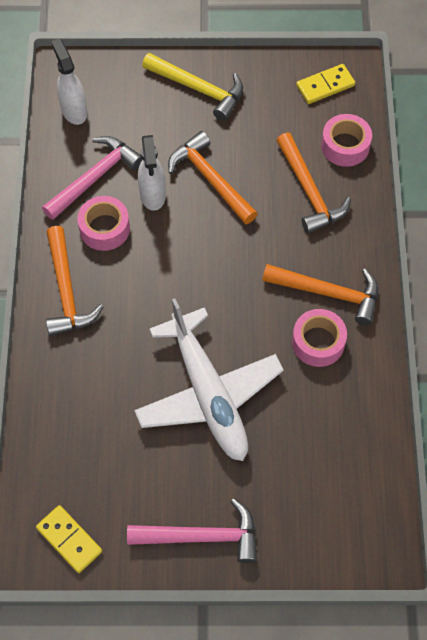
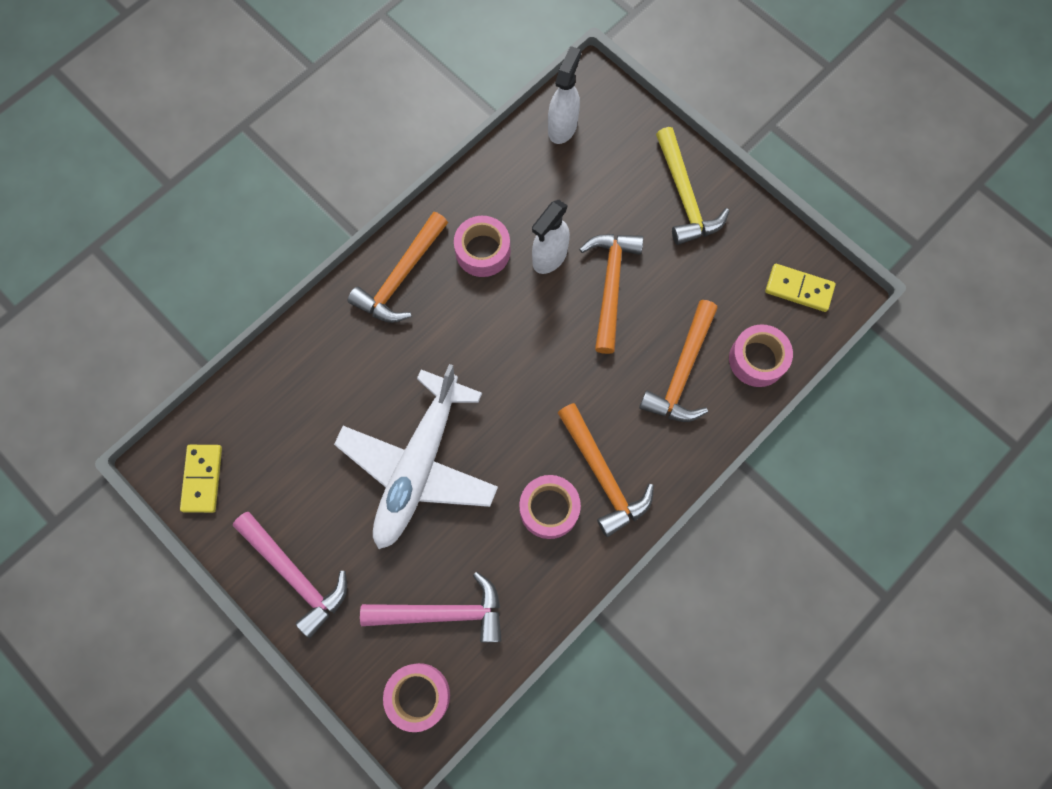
camera: 45 degrees right, 10 degrees up
pink hammer [42,136,142,220] -> pink hammer moved to [360,572,502,643]
none -> pink tape [383,663,450,732]

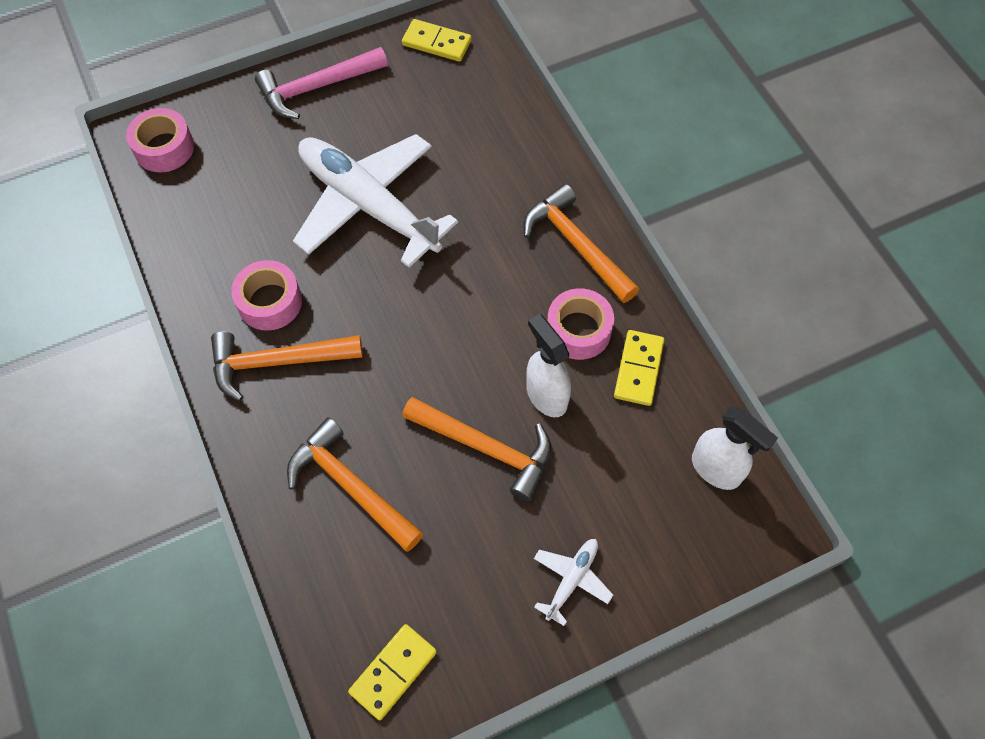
camera: 110 degrees right, 10 degrees down
pink hammer [360,572,502,643] -> none
yellow hammer [656,127,729,245] -> white plane [534,539,613,626]
pink tape [729,324,793,387] -> none
none -> yellow domino [614,330,664,406]

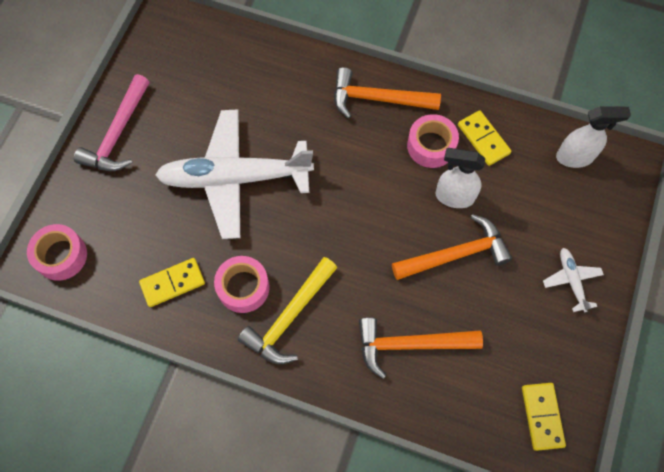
camera: 45 degrees left, 5 degrees up
orange hammer [211,331,363,401] -> yellow hammer [238,257,337,364]
yellow domino [402,19,472,62] -> yellow domino moved to [139,258,205,307]

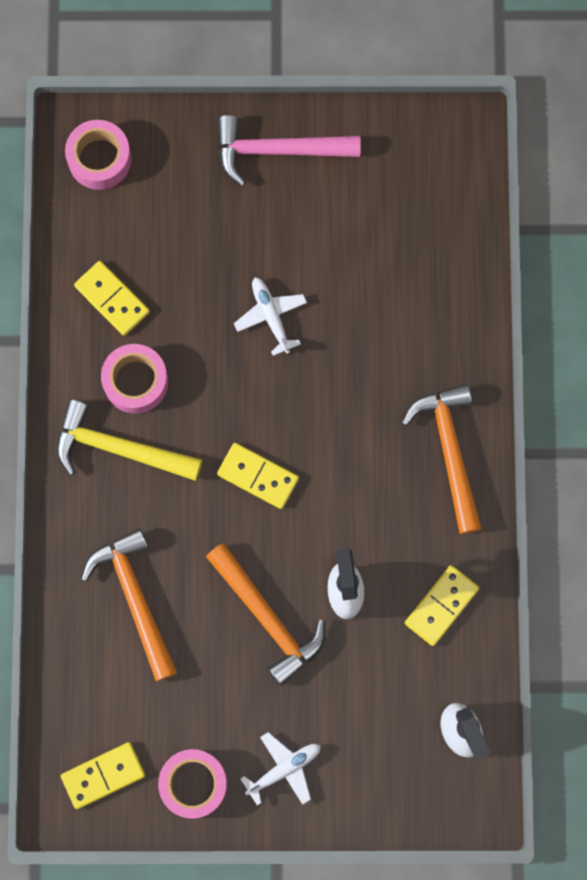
camera: 70 degrees right, 10 degrees up
white plane [155,109,314,239] -> white plane [234,277,307,356], size x0.42
pink tape [407,114,459,168] -> pink tape moved to [158,749,227,819]
none -> yellow domino [217,443,299,509]

